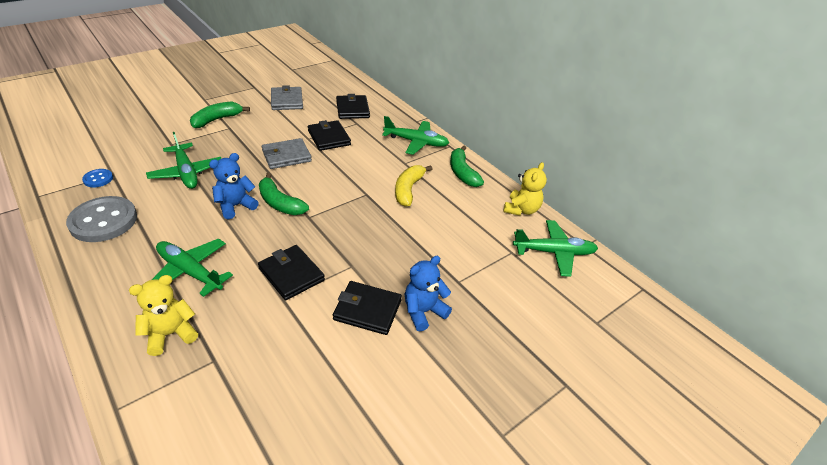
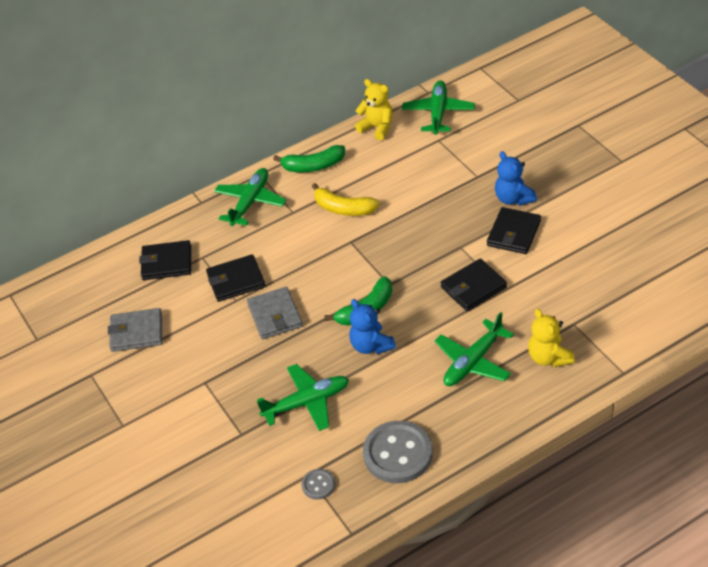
camera: 75 degrees left, 5 degrees up
blue button [82,169,113,187] -> grey button [302,469,335,500]
green banana [190,101,250,128] -> none

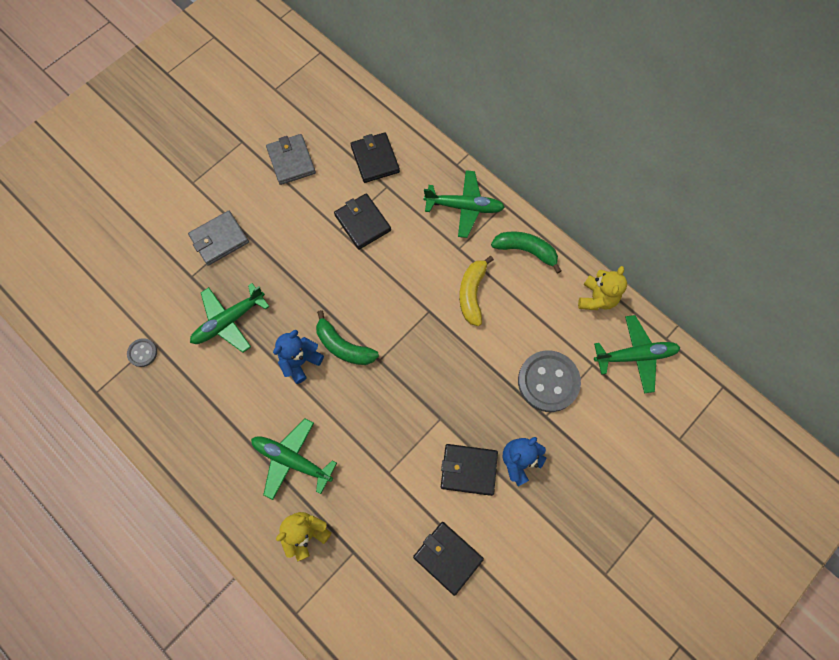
camera: 70 degrees right, 25 degrees up
grey wallet [247,287,303,339] -> grey wallet moved to [188,211,249,266]
green plane [257,364,349,431] -> green plane turned 90 degrees clockwise [190,283,270,353]
green banana [273,145,345,172] -> green banana turned 135 degrees clockwise [491,232,562,274]
grey button [363,421,433,483] -> grey button moved to [518,350,581,412]
black wallet [441,258,507,311] -> black wallet moved to [413,522,484,596]

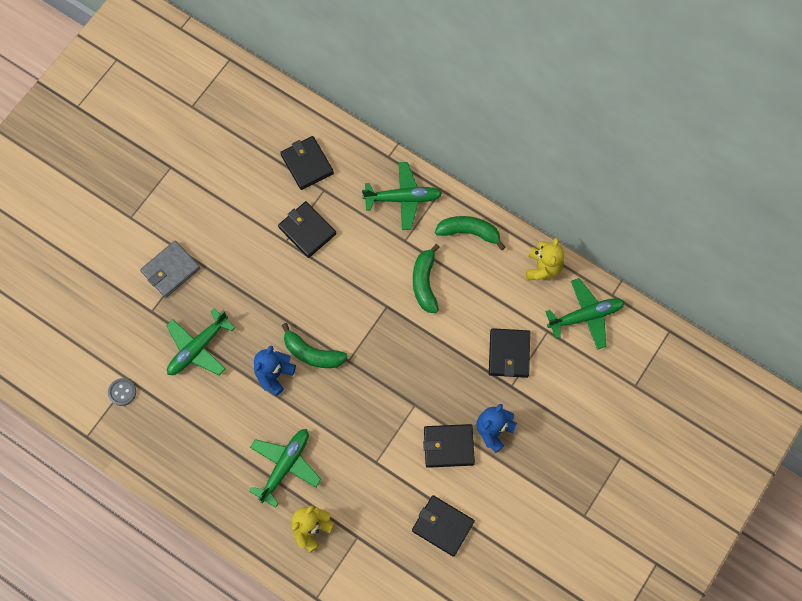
camera: 10 degrees left, 0 degrees up
green plane [251,418,337,500] -> green plane turned 105 degrees clockwise [249,429,321,508]
grey wallet [266,134,316,185] -> none
yellow banana [459,256,494,326] -> green banana [413,244,440,313]
grey button [518,350,581,412] -> black wallet [489,328,530,378]

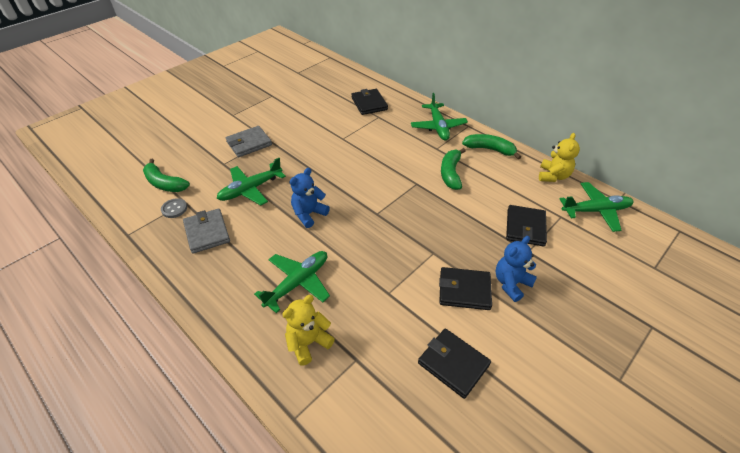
camera: 10 degrees right, 25 degrees down
black wallet [278,201,336,258] -> none
green banana [282,323,348,368] -> green banana moved to [143,159,190,192]
green plane [362,162,442,230] -> green plane turned 75 degrees clockwise [411,93,468,141]
none -> grey wallet [183,209,230,254]

